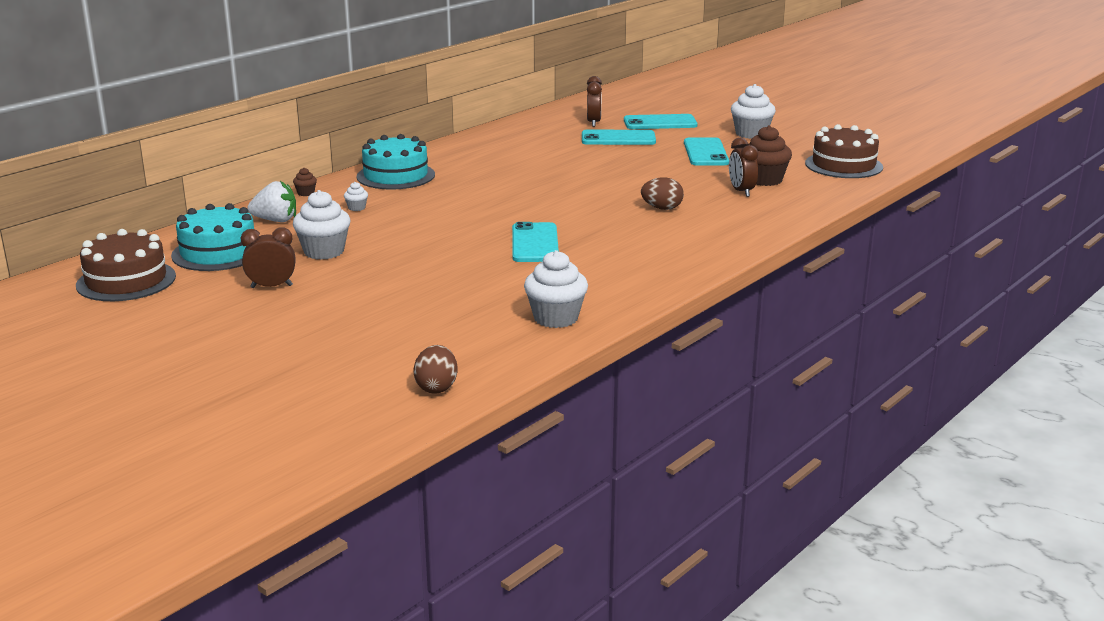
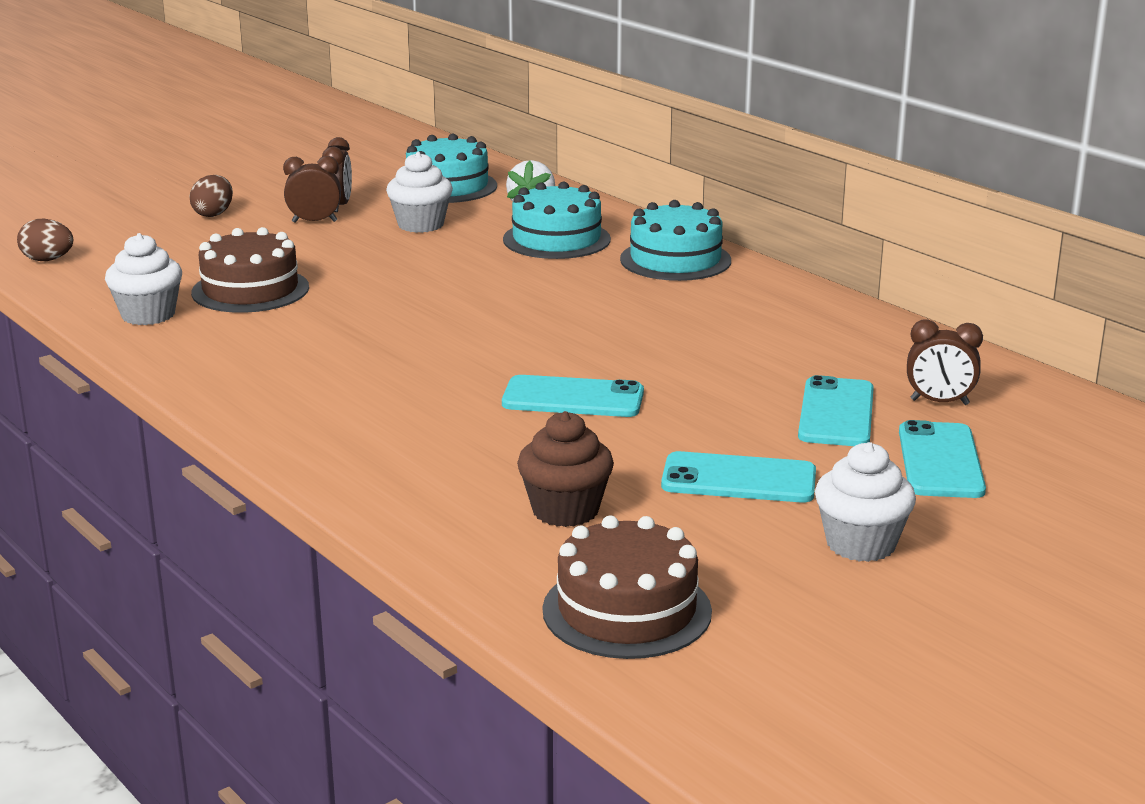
camera: 100 degrees right, 0 degrees up
brown cake [76,229,176,301] -> brown cake moved to [191,227,309,313]
brown cupcake [293,168,317,196] -> none
white cupcake [344,182,368,211] -> turquoise cake [503,181,611,259]
turquoise phone [512,222,559,262] -> turquoise phone moved to [502,375,644,417]
brown egg [641,177,684,210] -> brown egg moved to [189,175,233,217]
brown clock [729,138,758,197] -> brown clock moved to [283,156,341,223]

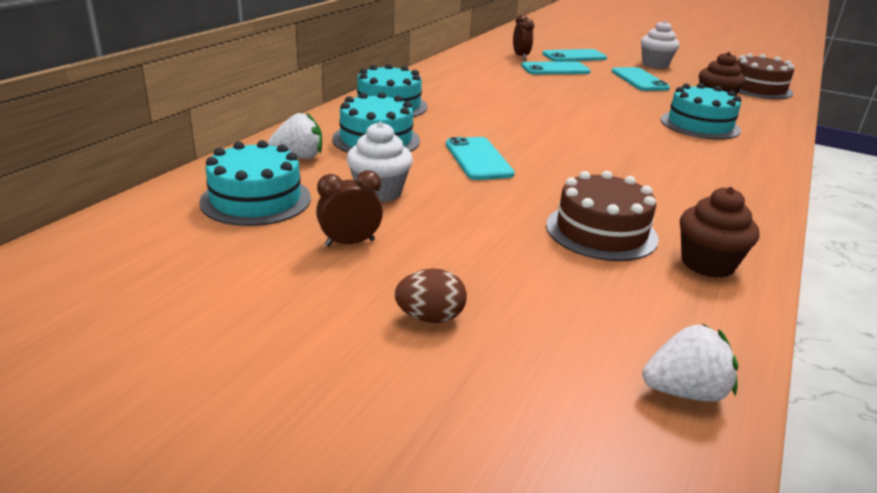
camera: 115 degrees left, 5 degrees up
brown egg [17,219,73,261] -> white strawberry [642,323,738,401]
white cupcake [105,233,182,325] -> brown cupcake [680,187,760,278]
brown clock [283,156,341,223] -> none
turquoise phone [502,375,644,417] -> turquoise phone moved to [446,137,515,180]
none -> turquoise cake [661,83,741,140]

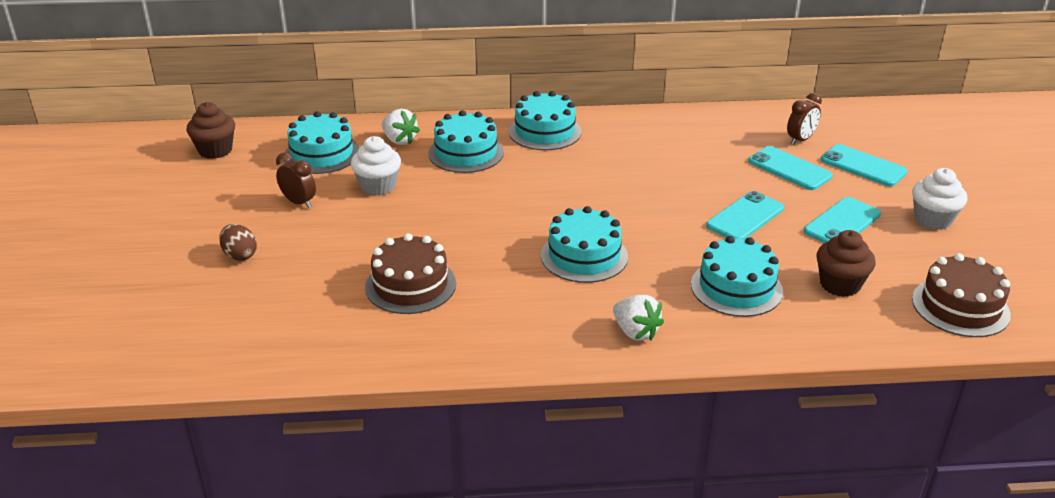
camera: 60 degrees right, 5 degrees up
turquoise phone [446,137,515,180] -> turquoise phone moved to [706,191,784,239]
white strawberry [642,323,738,401] -> white strawberry moved to [613,295,664,341]
brown cupcake [680,187,760,278] -> brown cupcake moved to [187,102,235,159]
none -> turquoise cake [541,206,628,283]

